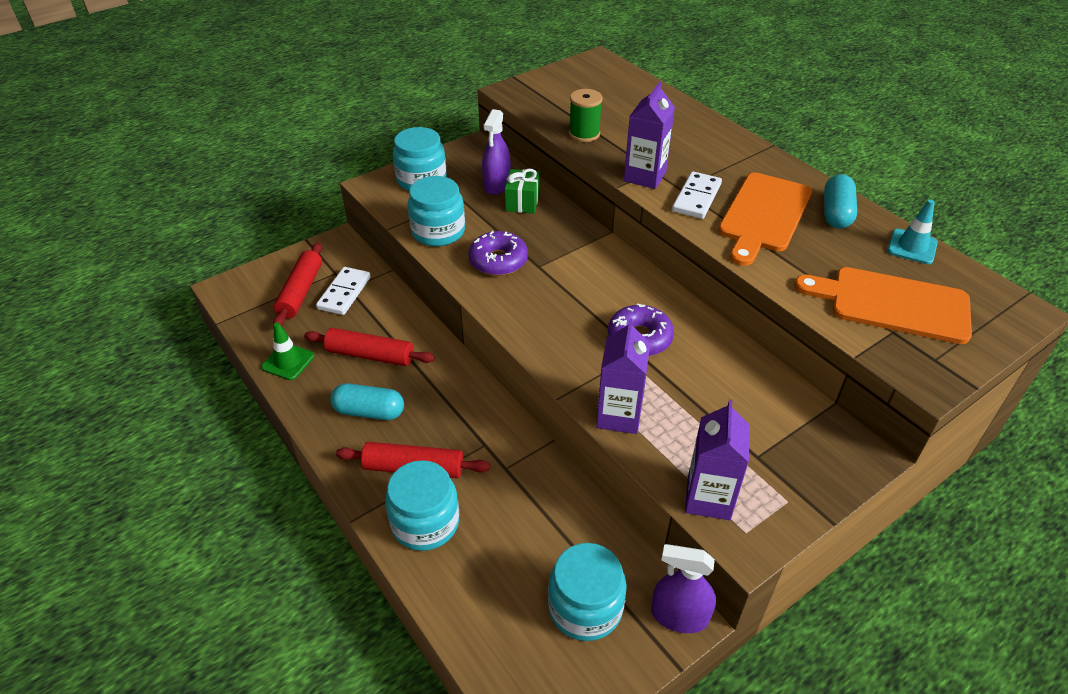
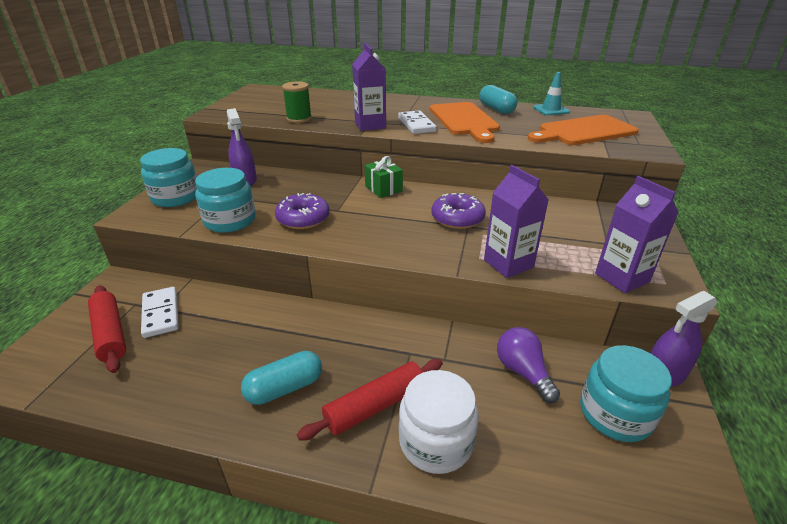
camera: 40 degrees left, 10 degrees down
green traffic cone [261,322,315,380] -> none
red rolling pin [304,328,435,366] -> none
turquoise jar [385,460,459,551] -> white jar [399,370,479,474]
green gift [505,169,539,214] -> green gift moved to [364,156,403,198]
none -> purple light bulb [497,327,560,403]

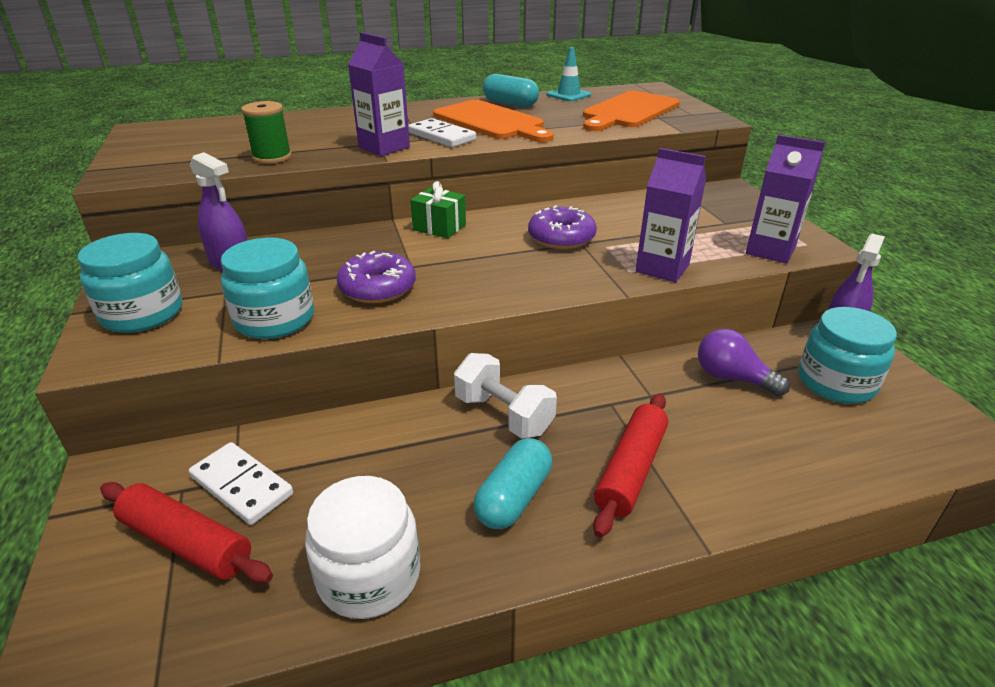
camera: 30 degrees left, 0 degrees up
white jar [399,370,479,474] -> white jar moved to [305,476,420,619]
none -> white dumbbell [454,353,557,439]

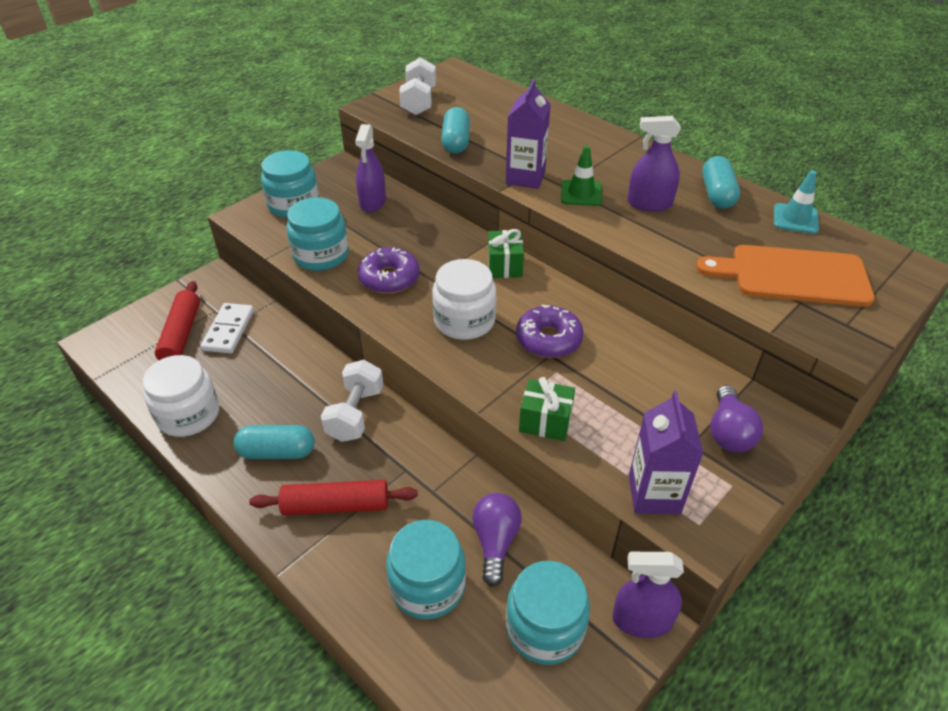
camera: 60 degrees right, 10 degrees up
green spool [241,101,292,164] -> turquoise capsule [441,107,470,154]
white domino [408,118,476,147] -> green traffic cone [561,146,602,206]
orange cutting board [433,100,554,142] -> purple spray bottle [627,116,681,212]
purple carton [635,148,706,282] -> green gift [519,377,575,441]
none -> turquoise jar [386,520,466,620]
none -> white dumbbell [399,57,436,115]
none -> white jar [432,259,496,340]
none -> purple light bulb [710,385,763,452]

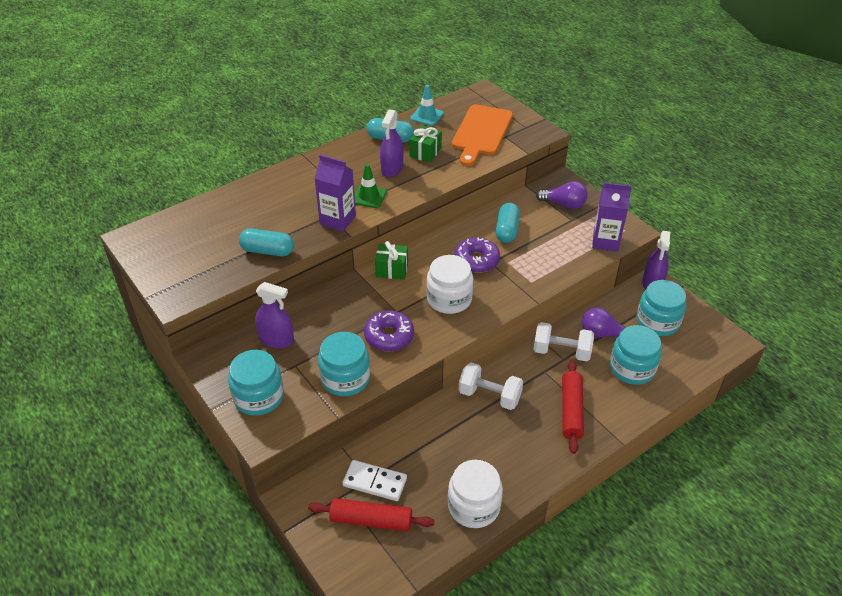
camera: 80 degrees left, 0 degrees up
turquoise capsule [234,425,315,459] -> turquoise capsule moved to [496,203,520,243]
white dumbbell [399,57,436,115] -> white dumbbell moved to [533,322,594,361]
green gift [519,377,575,441] -> green gift moved to [409,125,442,163]

